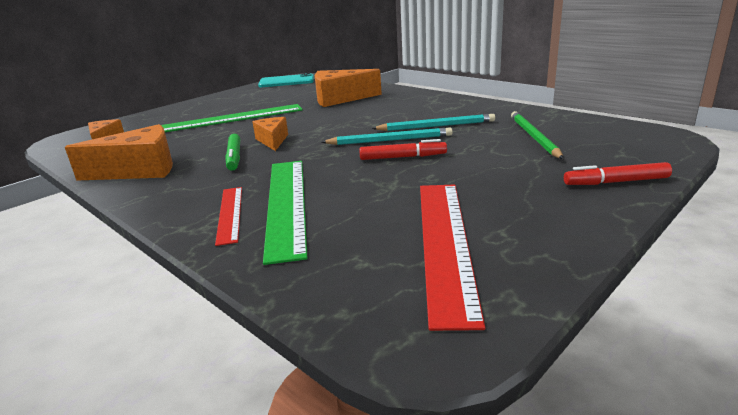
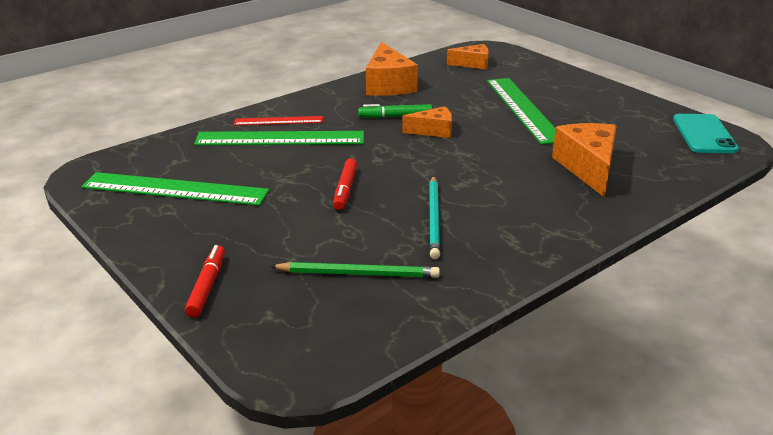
camera: 95 degrees right, 5 degrees up
turquoise pencil [322,127,453,145] -> none
red ruler [420,185,485,331] -> green ruler [81,172,269,206]

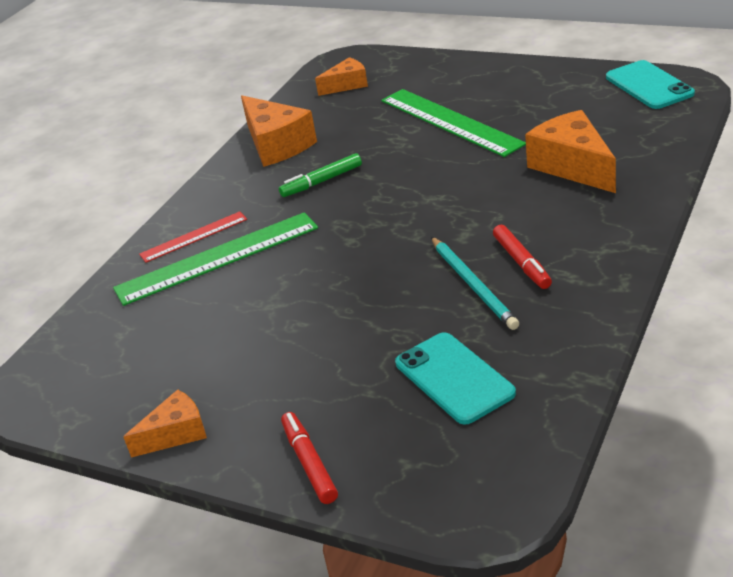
camera: 20 degrees left, 5 degrees up
green ruler [81,172,269,206] -> none
green pencil [270,262,440,278] -> turquoise phone [395,332,516,425]
red marker [333,158,358,210] -> red marker moved to [493,224,552,289]
orange cheese [402,106,452,138] -> orange cheese moved to [123,390,207,458]

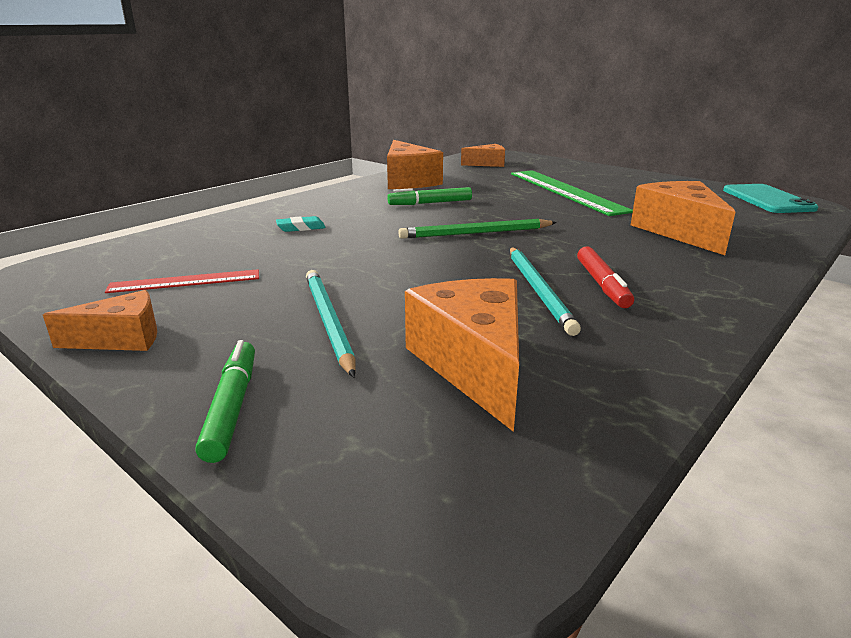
camera: 10 degrees right, 10 degrees down
green ruler [113,212,318,306] -> turquoise eraser [276,216,326,232]
red ruler [139,211,247,263] -> red ruler moved to [105,269,259,293]
red marker [281,412,338,504] -> green marker [195,340,255,463]
turquoise phone [395,332,516,425] -> orange cheese [405,278,519,432]
none -> turquoise pencil [306,270,356,377]
none -> green pencil [398,219,557,239]

